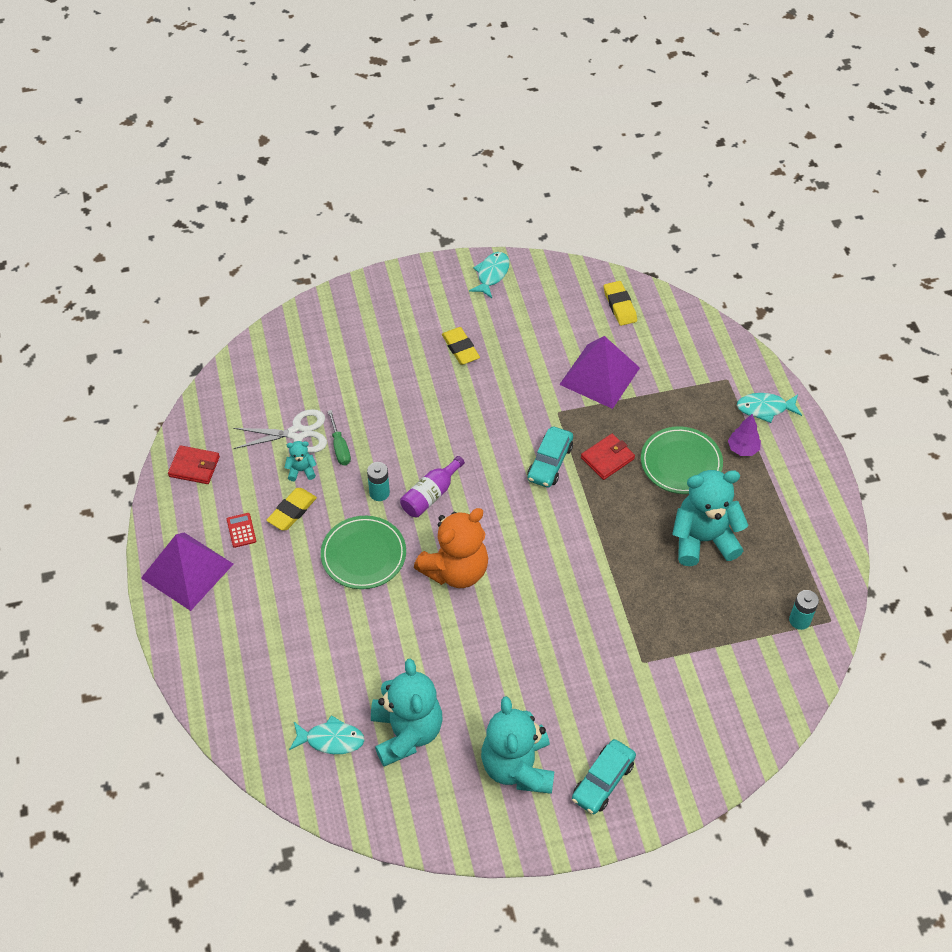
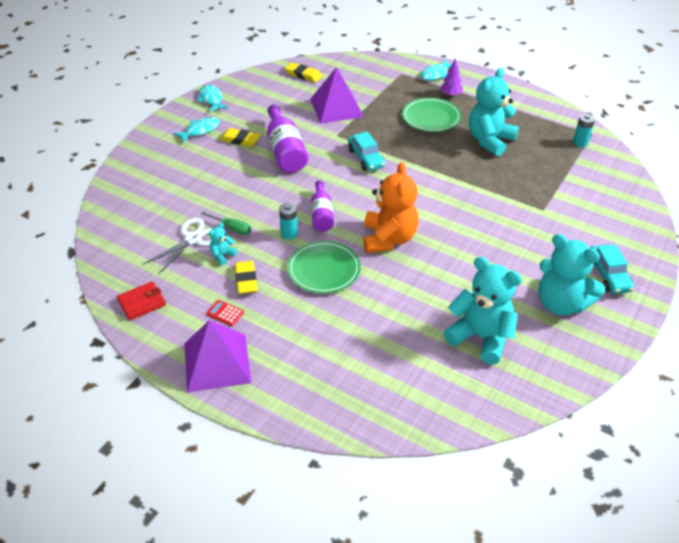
camera: 45 degrees left, 10 degrees down
turquoise fish [289,715,365,754] -> turquoise fish moved to [173,117,220,143]
red wallet [581,434,635,480] -> none
none -> purple bottle [267,104,308,173]

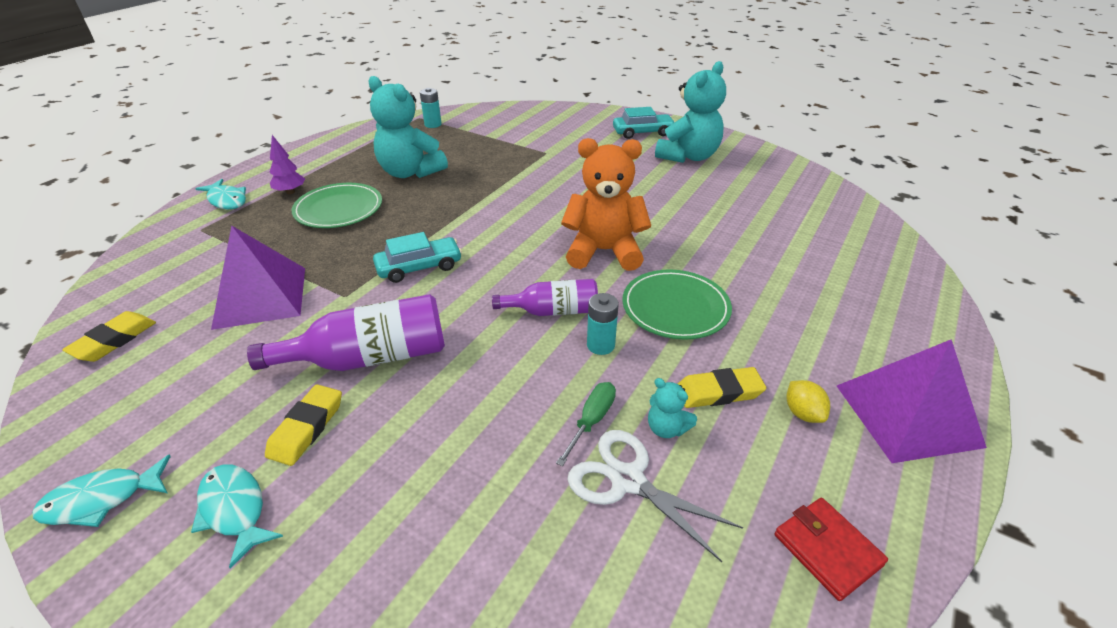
camera: 90 degrees left, 5 degrees down
red calculator [206,300,244,326] -> yellow lemon [787,380,830,423]
turquoise teddy bear [443,257,522,365] -> none

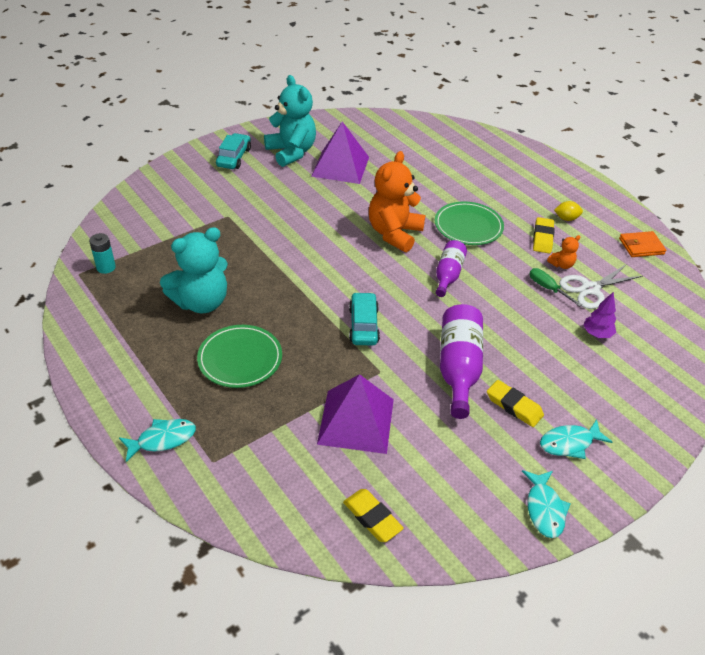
camera: 70 degrees left, 5 degrees up
purple tree [269,135,305,194] -> purple tree moved to [584,292,616,338]
turquoise battery [587,293,619,355] -> none
turquoise teddy bear [648,378,697,438] -> orange teddy bear [547,235,580,269]
red wallet [775,498,888,601] -> orange wallet [619,231,666,257]
purple pyramid [837,339,987,463] -> purple pyramid moved to [311,122,369,184]

